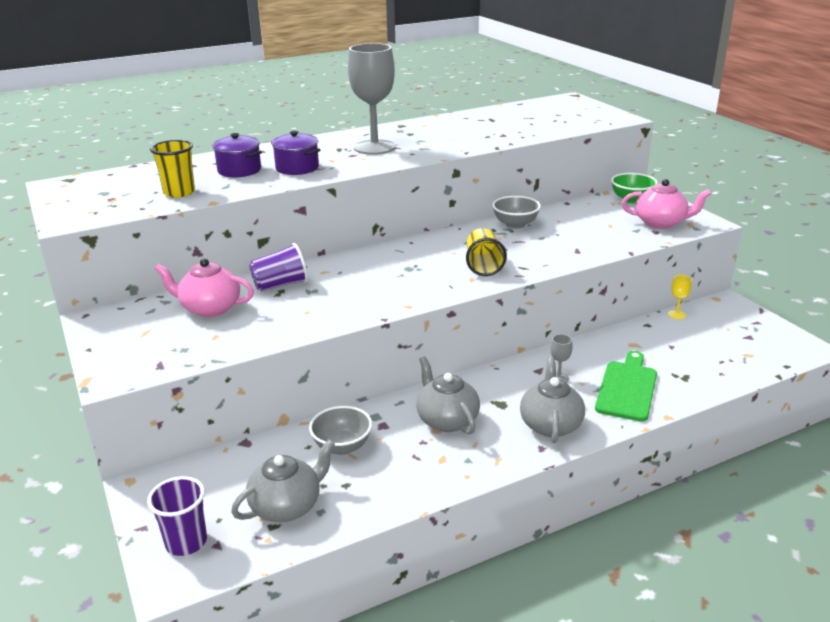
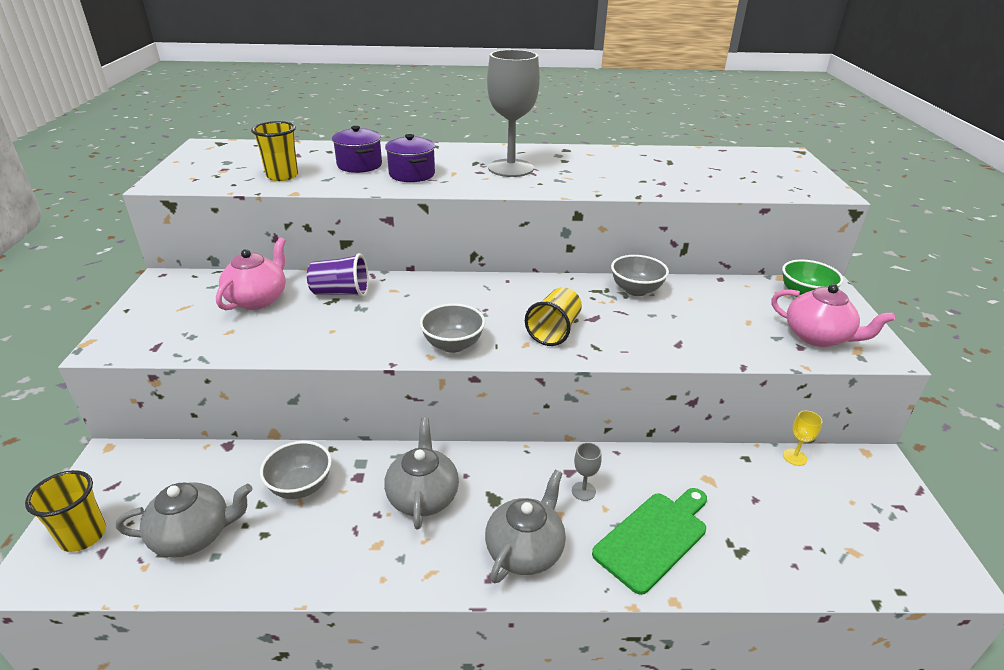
camera: 25 degrees right, 5 degrees up
purple cup [147,476,207,556] -> yellow cup [25,470,106,552]
pink teapot [155,258,254,317] -> pink teapot turned 75 degrees clockwise [216,237,286,310]
none -> grey bowl [419,304,485,353]

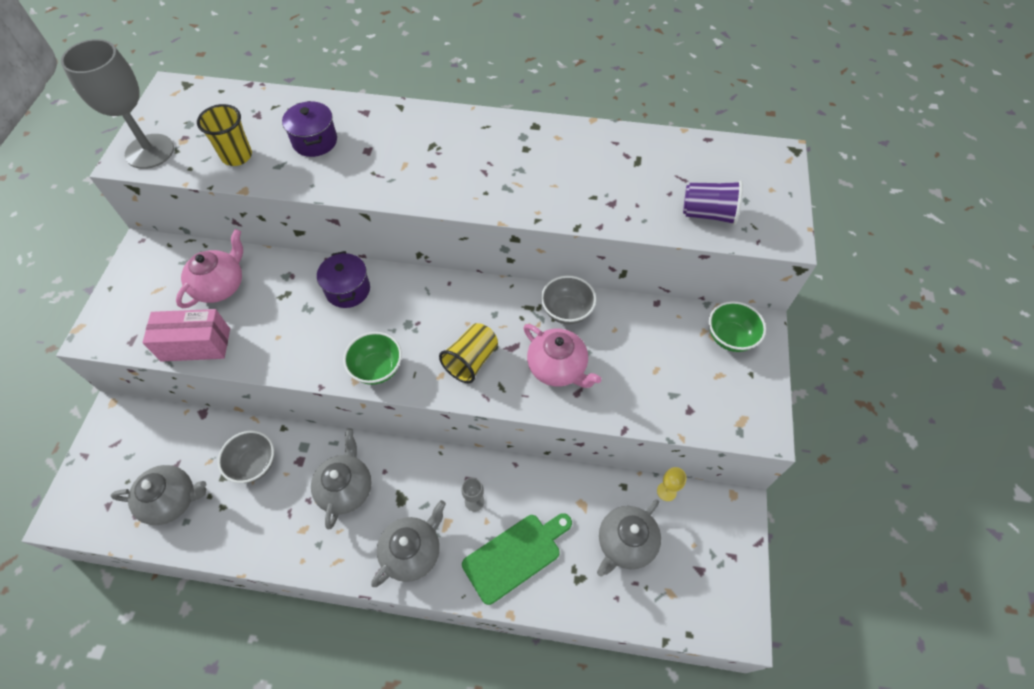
camera: 10 degrees right, 25 degrees up
yellow cup [25,470,106,552] -> none
purple cup [307,253,369,297] -> purple cup moved to [683,180,743,225]
purple pot [385,134,435,182] -> purple pot moved to [317,251,370,308]
grey bowl [419,304,485,353] -> green bowl [343,332,402,385]
grey goblet [487,50,540,177] -> grey goblet moved to [61,39,174,169]
pink teapot [771,284,895,347] -> pink teapot moved to [523,324,601,388]
none -> pink box [142,309,230,361]
none -> grey teapot [597,500,661,577]

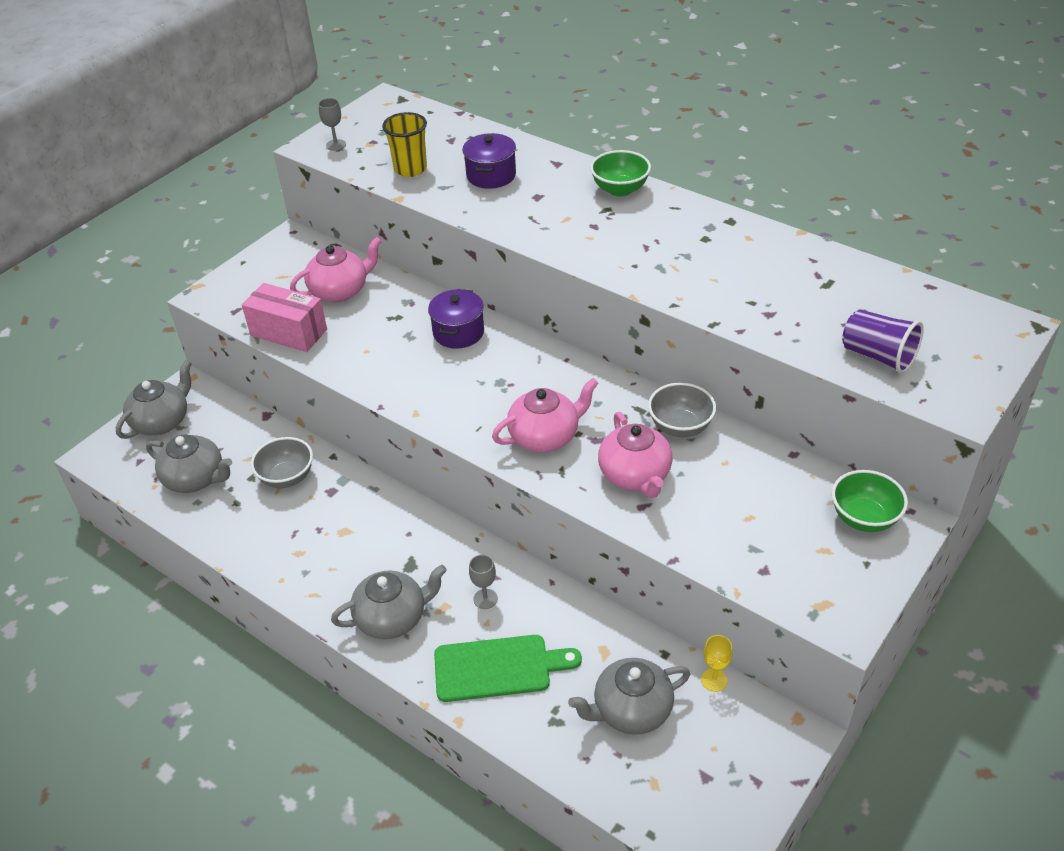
camera: 30 degrees right, 15 degrees down
grey goblet [61,39,174,169] -> grey goblet [318,98,346,151], size x0.41
grey teapot [311,428,372,529] -> grey teapot moved to [116,360,192,439]
green bowl [343,332,402,385] -> green bowl moved to [590,150,651,197]
yellow cup [439,323,498,383] -> pink teapot [492,378,598,452]

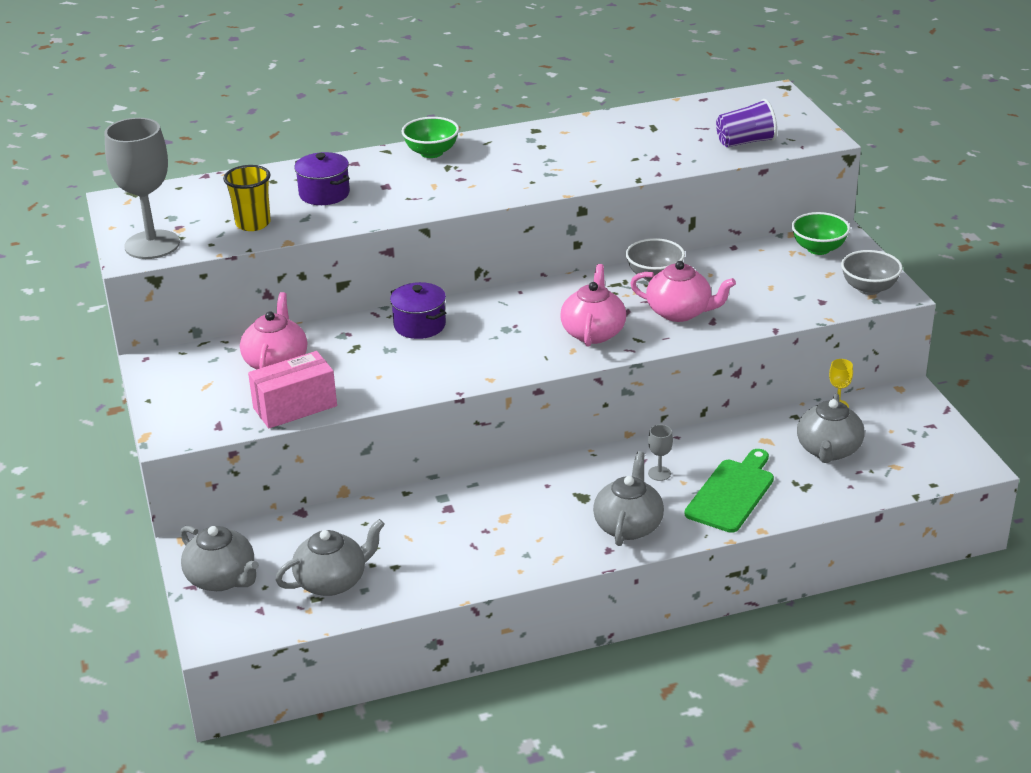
camera: 55 degrees left, 10 degrees down
grey teapot [116,360,192,439] -> grey teapot turned 150 degrees clockwise [180,526,259,591]
grey bowl [251,437,313,488] -> grey bowl moved to [841,250,903,295]
grey goblet [318,98,346,151] -> grey goblet [104,118,180,259], size x2.44

